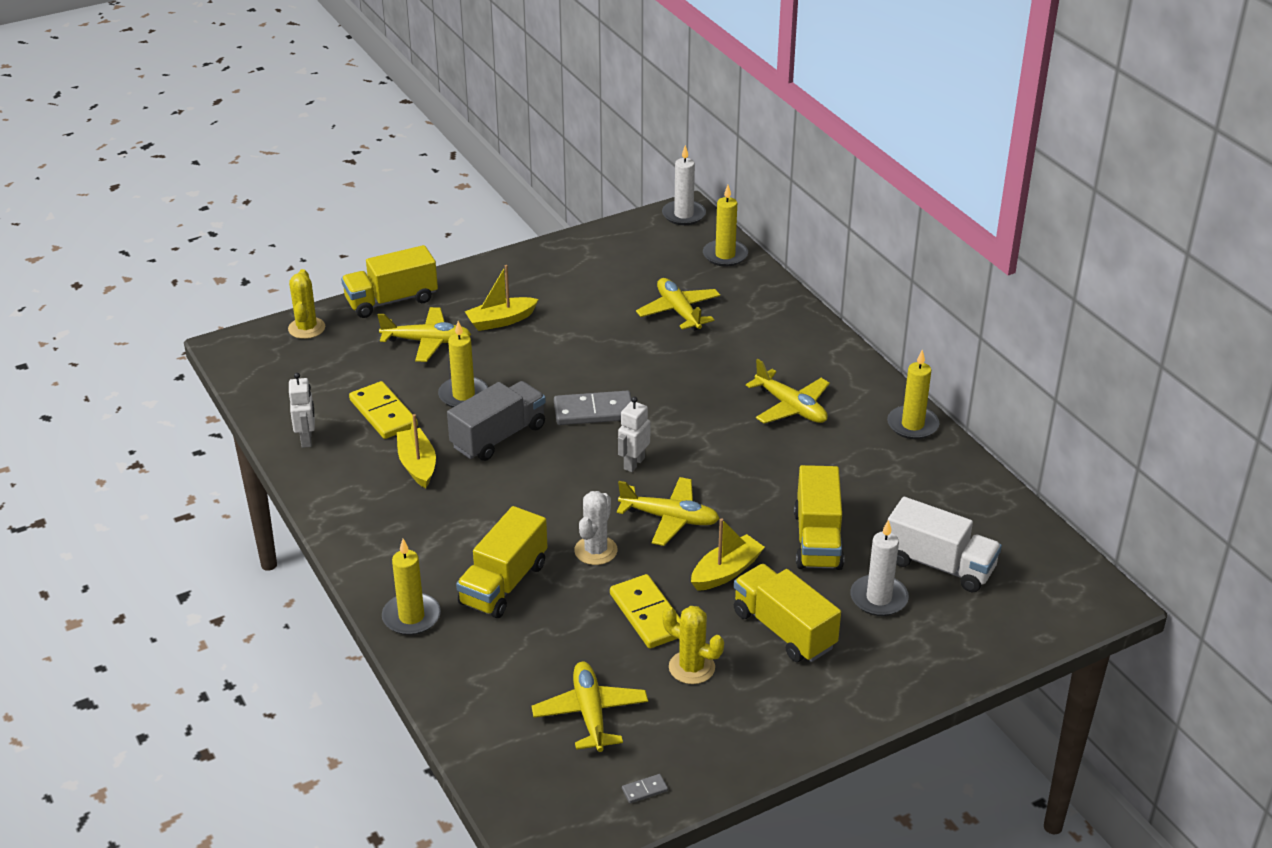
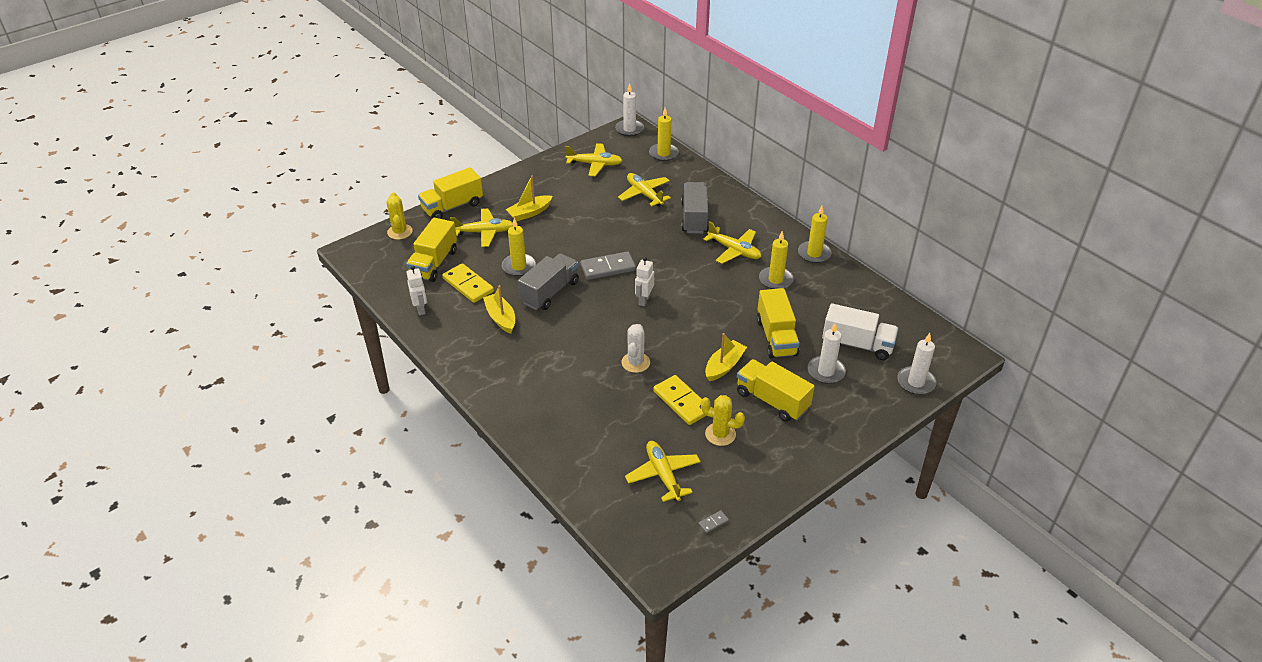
camera: 10 degrees left, 5 degrees up
yellow candle [382,539,441,635] -> yellow candle moved to [759,231,794,289]
yellow truck [456,506,547,618] -> yellow truck moved to [406,218,457,282]
yellow plane [617,477,720,546] -> yellow plane moved to [565,143,623,176]
none -> grey truck [681,182,709,234]
none -> white candle [897,333,936,395]

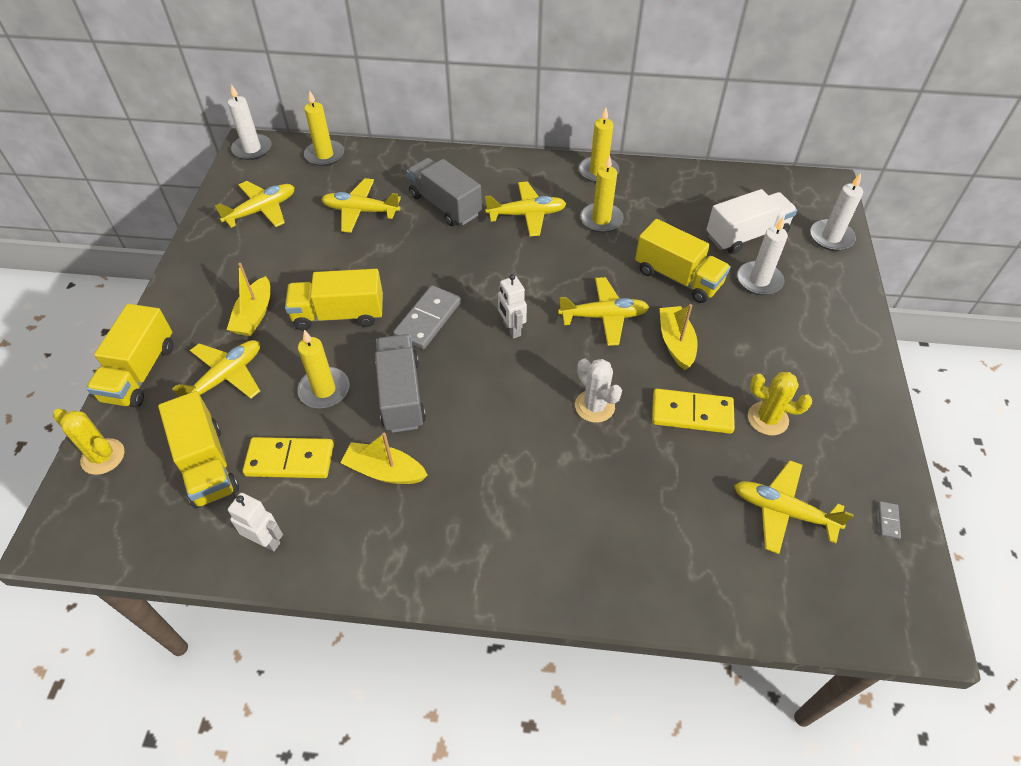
camera: 45 degrees left, 10 degrees up
yellow cactus [701,395,745,446] -> yellow cactus turned 45 degrees clockwise [748,372,812,435]
yellow truck [737,359,815,422] -> yellow truck moved to [285,269,383,331]
none -> yellow plane [558,277,649,346]

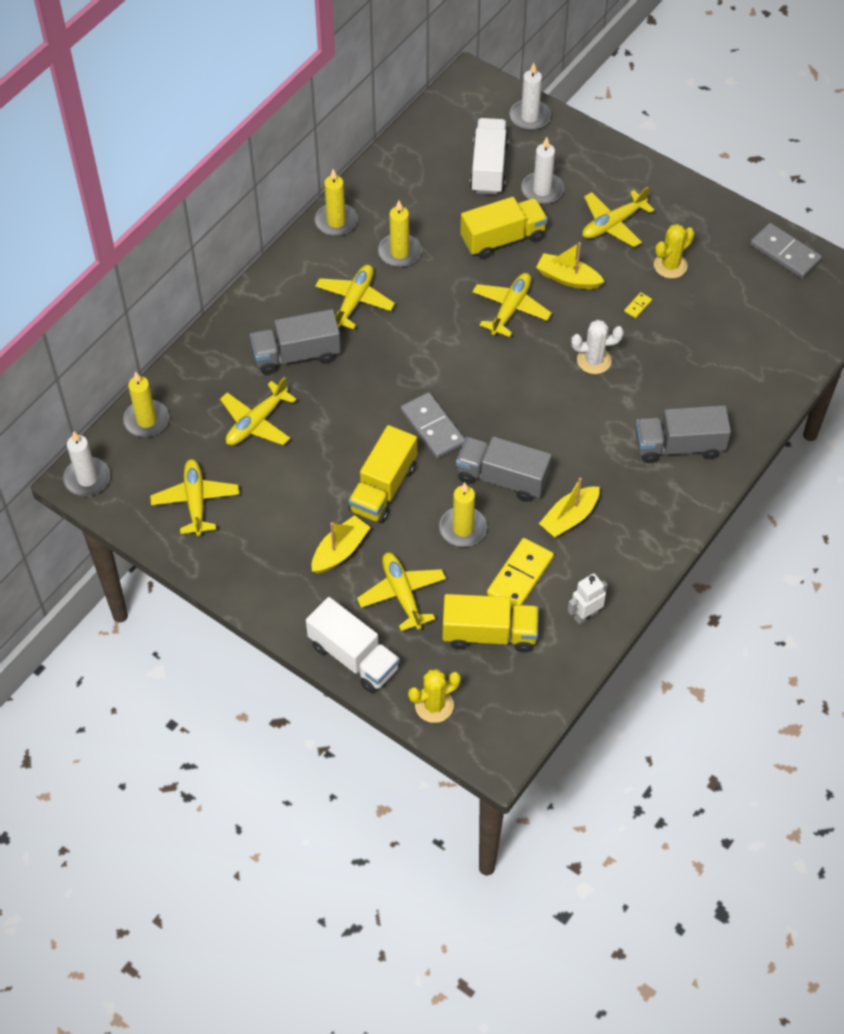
camera: 60 degrees left, 5 degrees up
yellow truck [86,304,174,408] -> white truck [306,597,400,693]
yellow boat [227,263,270,336] -> yellow boat turned 90 degrees counterclockwise [312,515,371,574]
white robot [498,274,527,339] -> none
yellow domino [652,389,735,434] -> yellow domino [624,292,652,318], size x0.43
yellow plane [734,460,854,554] -> yellow plane moved to [582,187,654,247]
grey domino [878,501,901,539] -> grey domino [750,223,822,278], size x2.32
none -> grey truck [636,405,731,463]

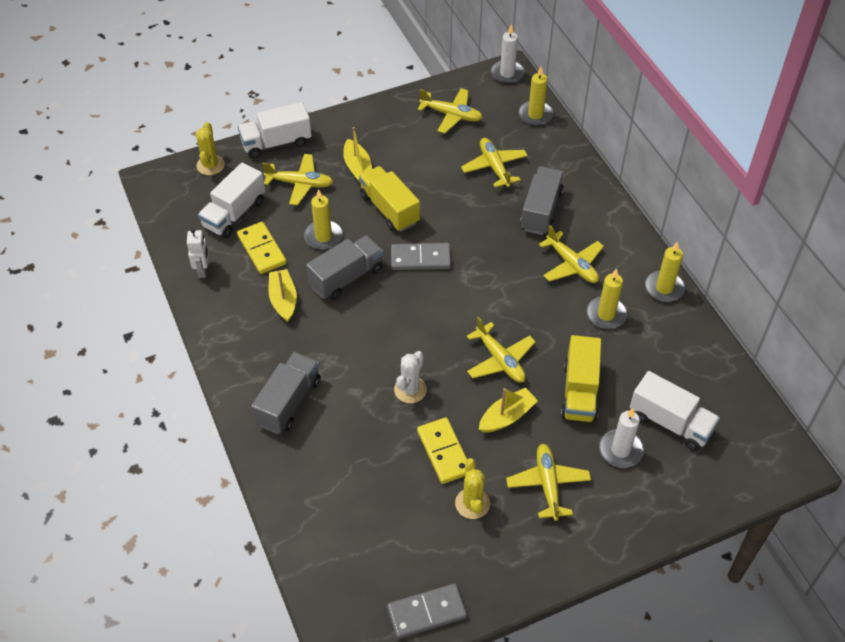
camera: 120 degrees right, 5 degrees down
yellow truck [442,594,539,652] -> white truck [198,163,265,238]
white candle [509,63,551,130] -> none
yellow domino [624,292,652,318] -> yellow domino [417,417,467,484], size x2.32

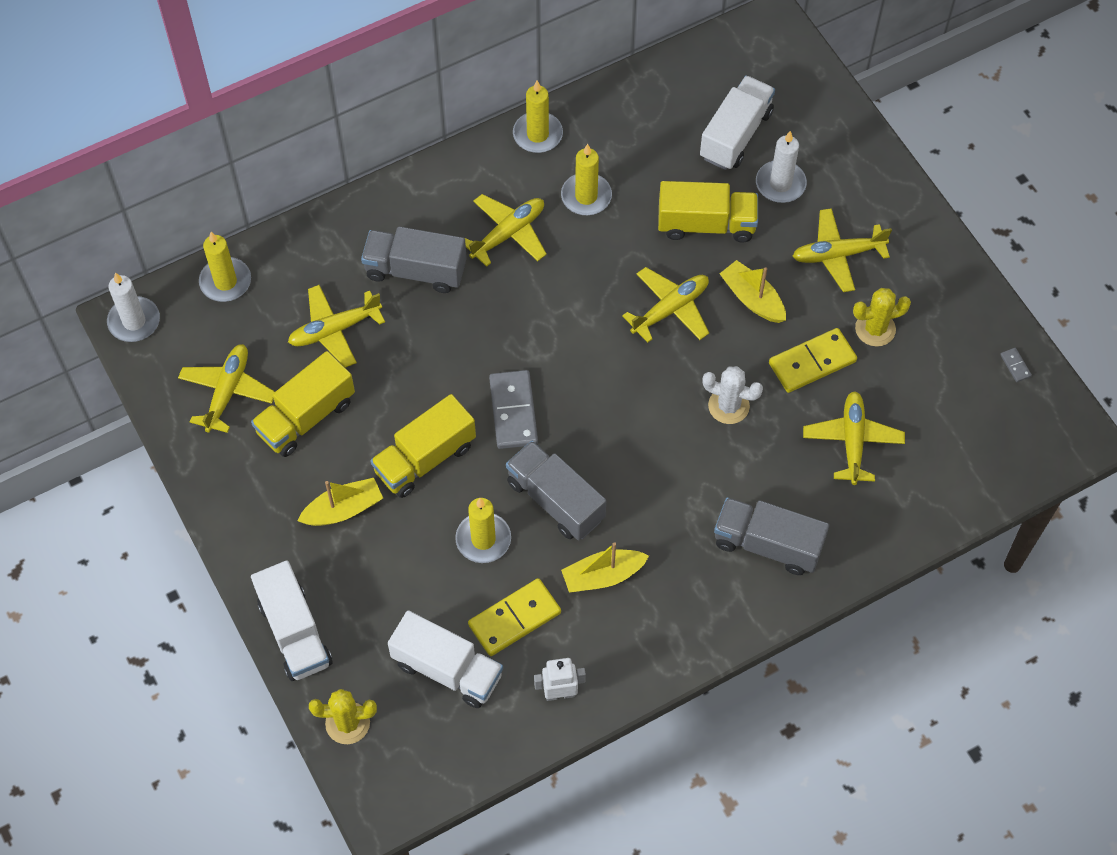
camera: 95 degrees left, 10 degrees up
yellow plane [262,154,333,205] -> yellow plane moved to [803,391,905,485]
grey domino [387,584,467,639] -> grey domino [1000,348,1032,382], size x0.43
none -> yellow truck [251,351,355,457]

